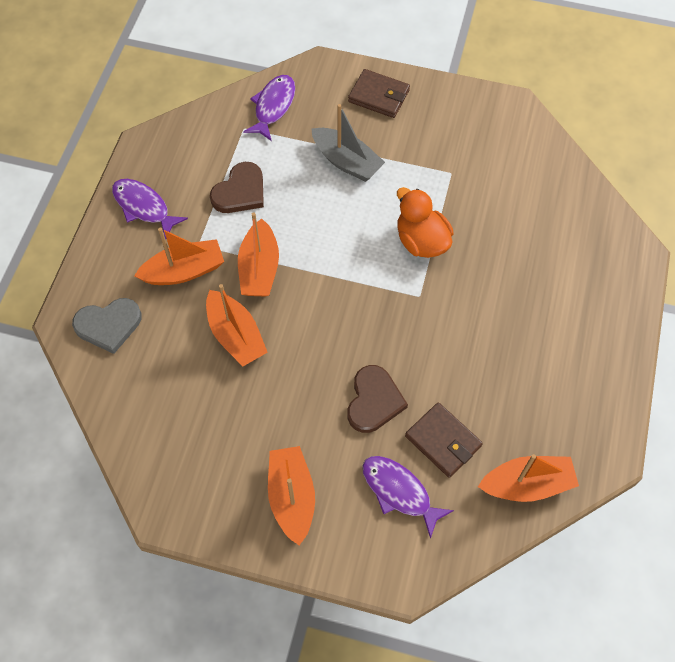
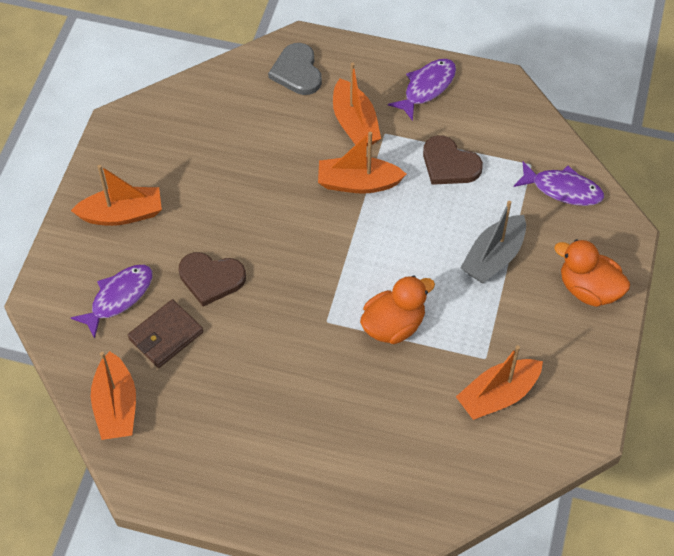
camera: 90 degrees right, 5 degrees down
orange boat [206,284,268,366] -> orange boat moved to [456,345,543,420]
brown wallet [348,69,410,118] -> orange duck [554,239,630,307]

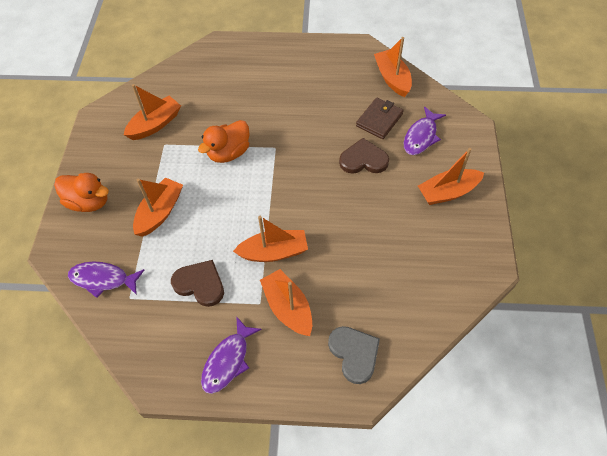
camera: 170 degrees right, 0 degrees up
grey boat [460,201,526,284] -> orange boat [133,177,183,237]

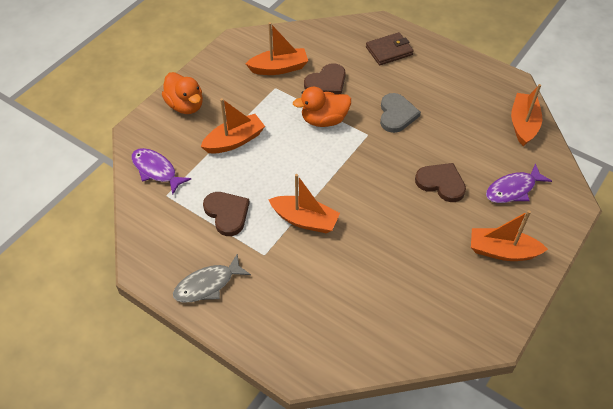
camera: 30 degrees right, 5 degrees down
purple fish [201,316,262,394] -> grey fish [173,254,251,303]
orange boat [260,269,312,336] -> none
grey heart [328,326,380,384] -> grey heart moved to [380,93,421,133]
brown wallet [356,98,404,139] -> brown wallet moved to [366,32,414,65]
none -> brown heart [304,63,346,94]

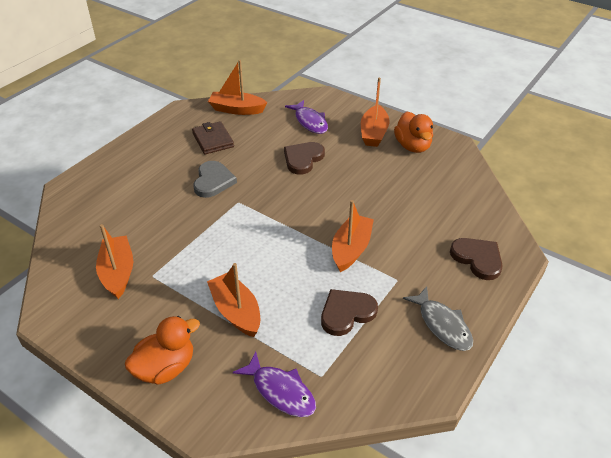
camera: 90 degrees left, 10 degrees down
purple fish [131,148,191,194] -> purple fish turned 90 degrees counterclockwise [233,351,316,417]
orange duck [293,87,351,127] -> orange duck moved to [394,112,433,153]
brown heart [304,63,346,94] -> brown heart moved to [450,238,503,280]
brown wallet [366,32,414,65] -> brown wallet moved to [192,121,234,154]
grey heart [380,93,421,133] -> grey heart turned 90 degrees clockwise [193,161,237,198]

